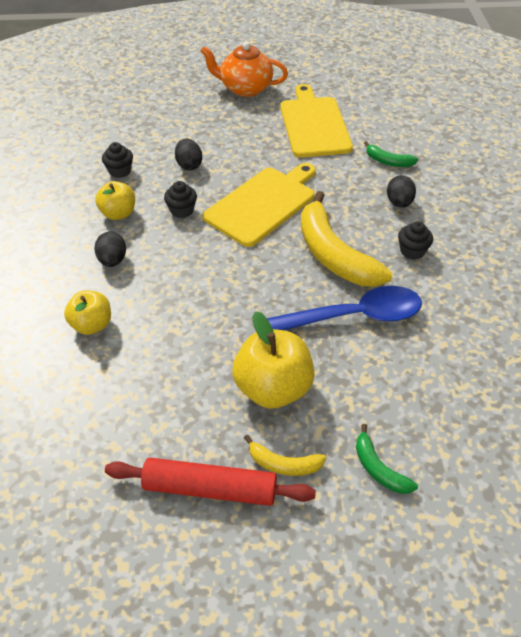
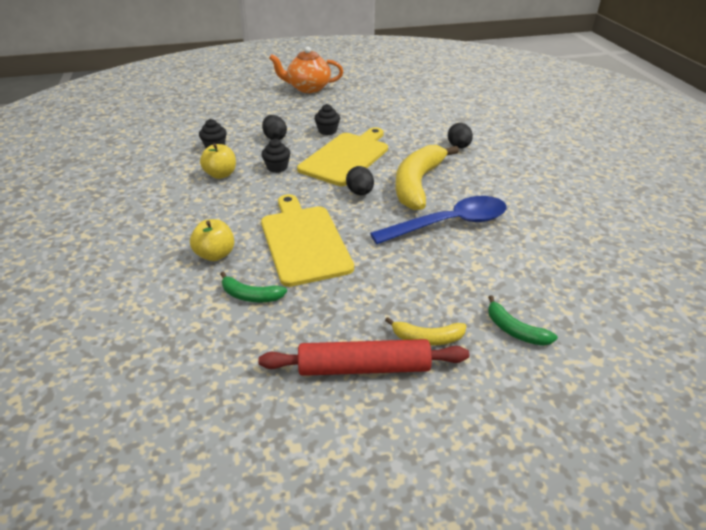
camera: 10 degrees left, 10 degrees down
black egg [94,231,126,267] -> black egg moved to [346,166,374,195]
yellow apple [232,311,315,409] -> none
yellow cutting board [280,84,353,157] -> yellow cutting board moved to [261,194,354,287]
yellow banana [301,191,393,287] -> yellow banana turned 60 degrees clockwise [395,145,459,210]
green banana [364,141,419,167] -> green banana moved to [220,272,287,302]
black cupcake [398,221,433,260] -> black cupcake moved to [314,104,340,135]

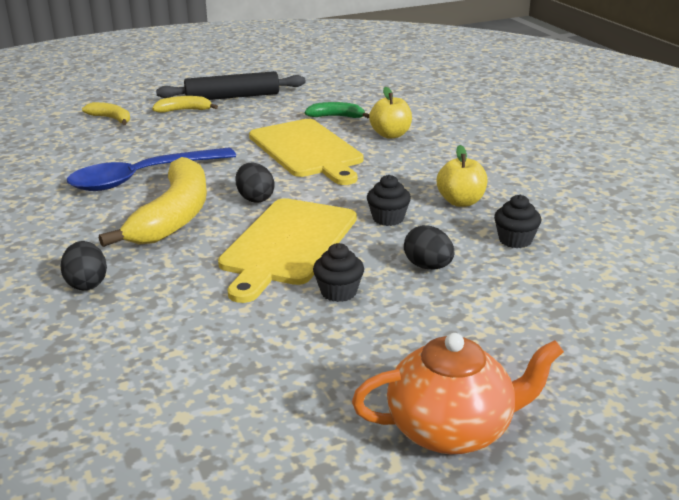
camera: 170 degrees right, 10 degrees down
red rolling pin [258,339,469,376] -> black rolling pin [156,71,306,100]
green banana [488,295,558,346] -> yellow banana [82,102,130,125]

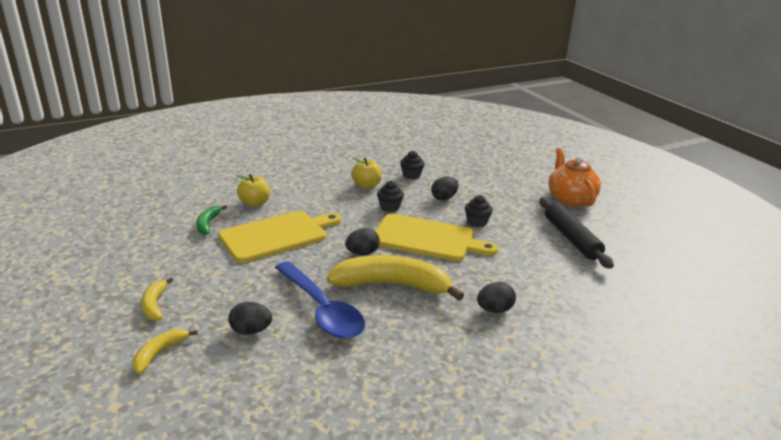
camera: 95 degrees left, 0 degrees up
black rolling pin [156,71,306,100] -> black rolling pin moved to [540,197,614,269]
none -> black egg [228,302,272,335]

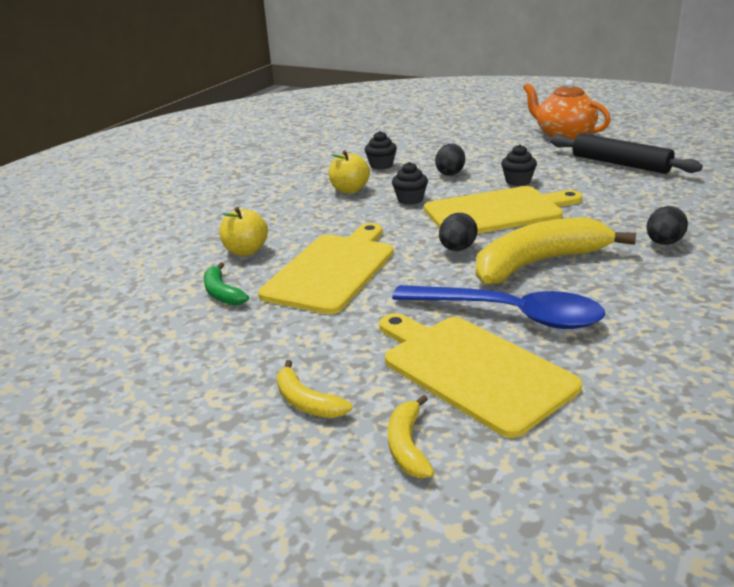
camera: 30 degrees left, 0 degrees up
black egg [228,302,272,335] -> yellow cutting board [379,313,582,438]

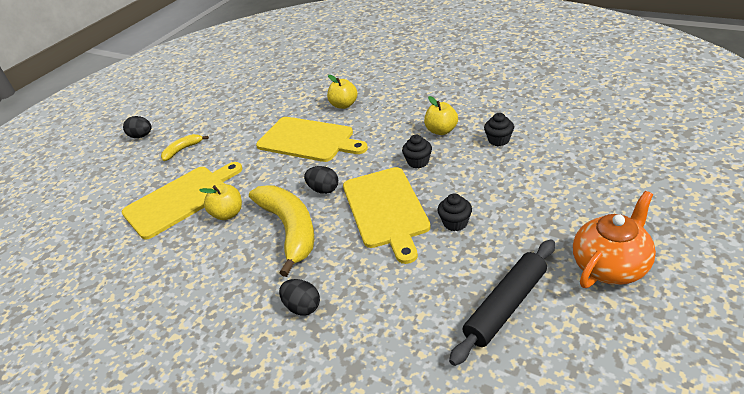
camera: 95 degrees right, 10 degrees up
green banana [204,262,249,306] -> none
yellow banana [388,395,434,478] -> none
blue spoon [392,285,605,329] -> yellow apple [199,184,242,220]
black egg [435,143,465,176] -> black egg moved to [123,116,152,138]

